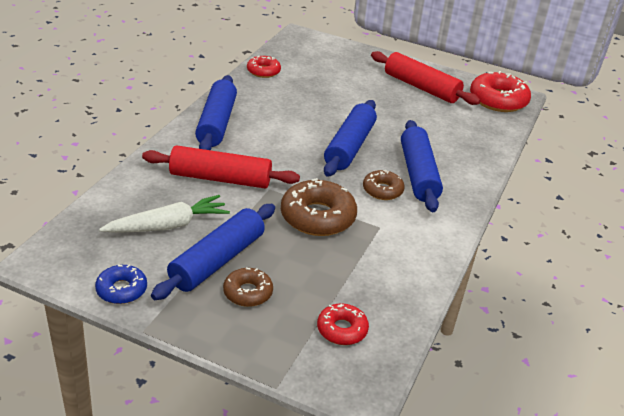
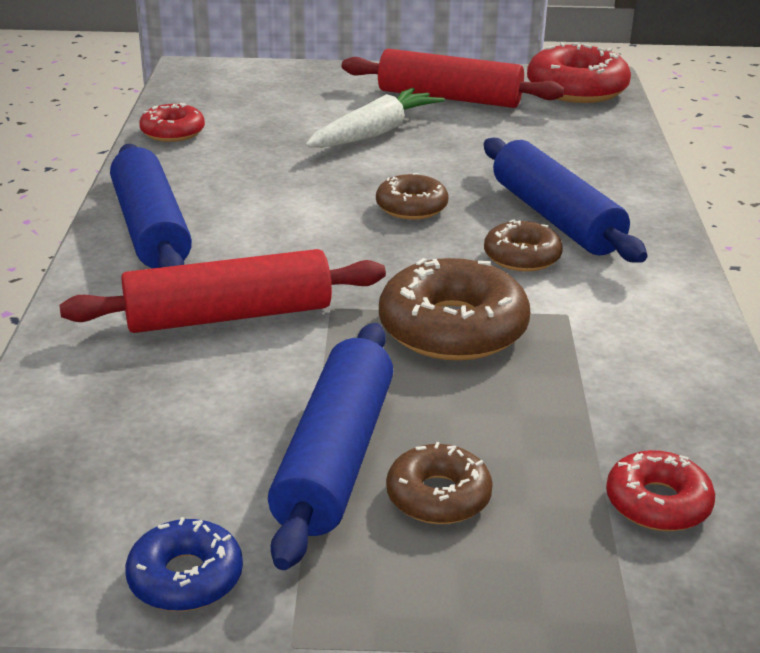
camera: 20 degrees left, 5 degrees down
white carrot [99,195,230,233] -> white carrot moved to [305,88,445,148]
blue rolling pin [324,100,377,177] -> brown donut [376,173,448,220]

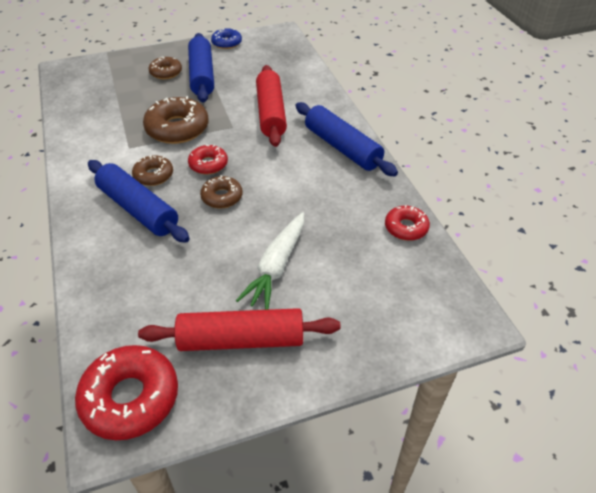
camera: 160 degrees right, 15 degrees up
red rolling pin [59,249,386,333] -> red rolling pin turned 60 degrees counterclockwise [256,65,287,147]
red donut [606,450,715,531] -> red donut moved to [188,145,228,175]

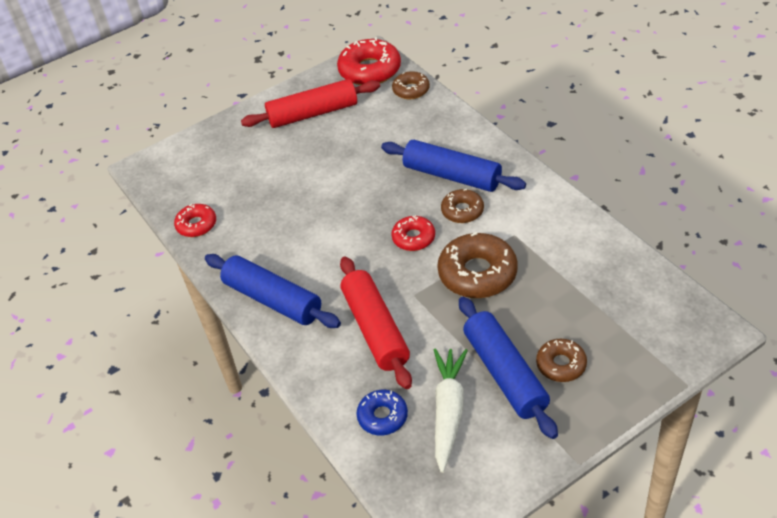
camera: 170 degrees right, 0 degrees up
brown donut [200,175,243,208] -> brown donut moved to [392,71,430,99]
blue donut [211,28,242,49] -> blue donut moved to [357,390,408,435]
white carrot [236,212,304,310] -> white carrot moved to [434,348,468,473]

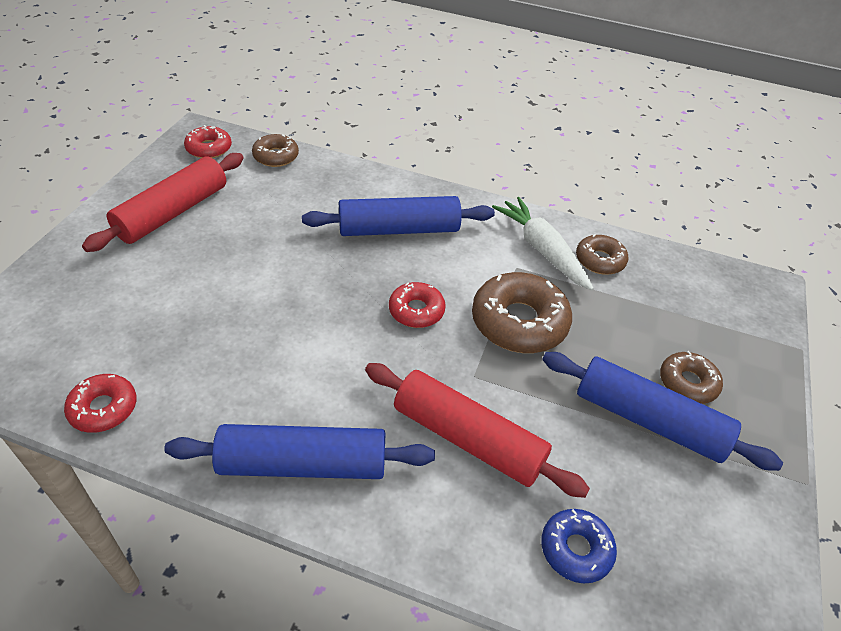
camera: 45 degrees left, 0 degrees up
red donut [337,37,401,85] -> red donut [184,125,232,158], size x0.58
white carrot [434,348,468,473] -> white carrot moved to [492,197,594,290]
brown donut [441,189,484,223] -> brown donut moved to [576,234,628,275]

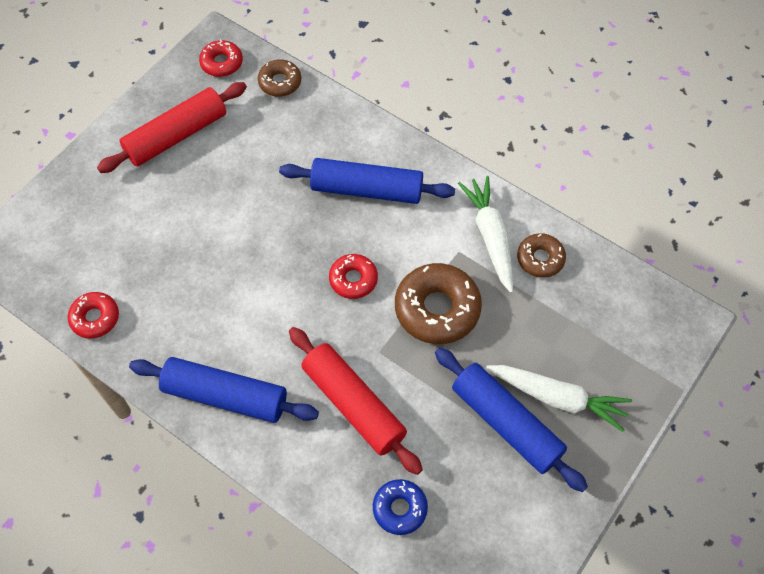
camera: 20 degrees right, 15 degrees up
brown donut [660,351,723,404] -> white carrot [486,365,632,432]

